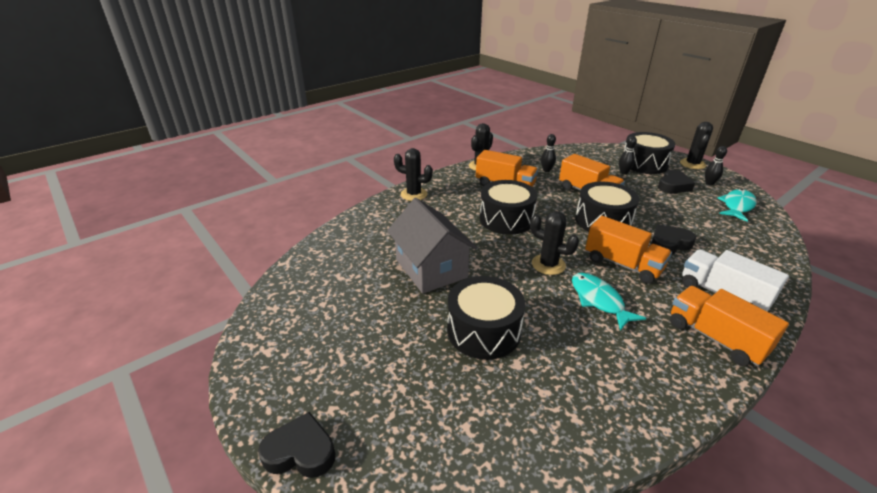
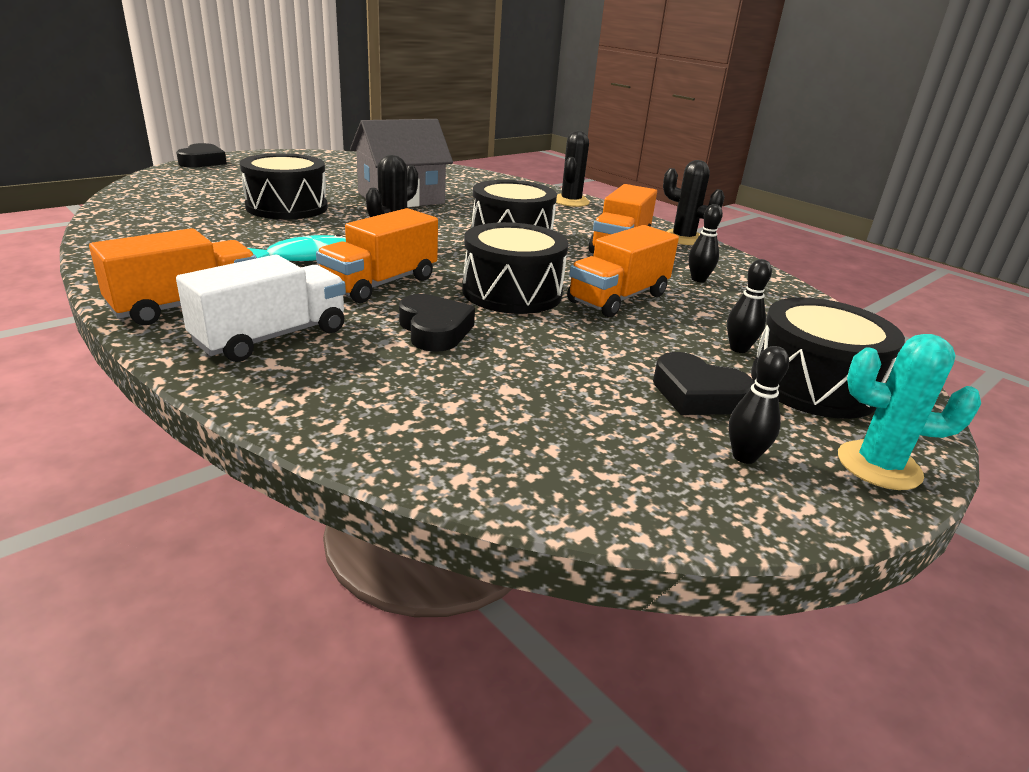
camera: 85 degrees right, 5 degrees down
black cactus [680,122,713,169] -> turquoise cactus [838,334,981,490]
turquoise fish [717,189,757,222] -> none

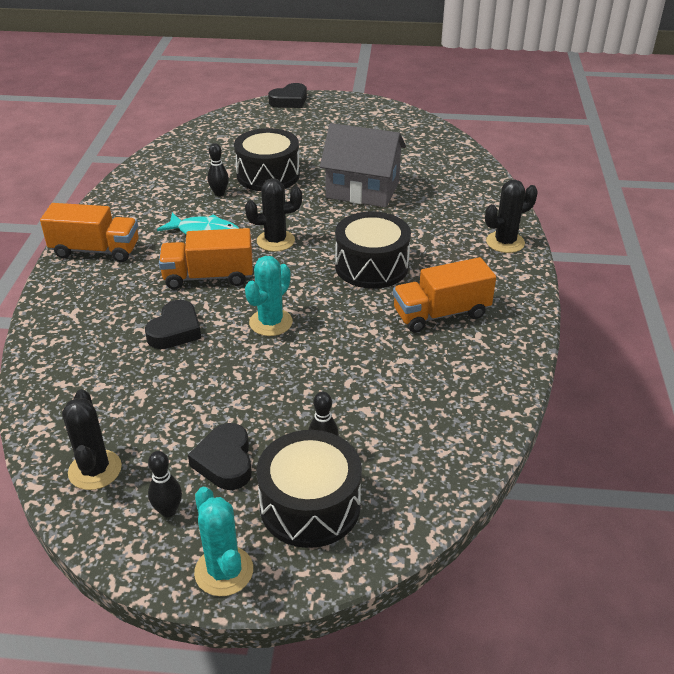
camera: 50 degrees right, 10 degrees up
white truck [176,255,346,362] -> none
black drum [462,222,568,314] -> turquoise cactus [245,256,293,336]
orange truck [567,225,679,317] -> none
black cactus [663,160,725,245] -> black cactus moved to [62,389,122,490]
black bowling pin [688,204,723,282] -> black bowling pin moved to [207,143,229,196]

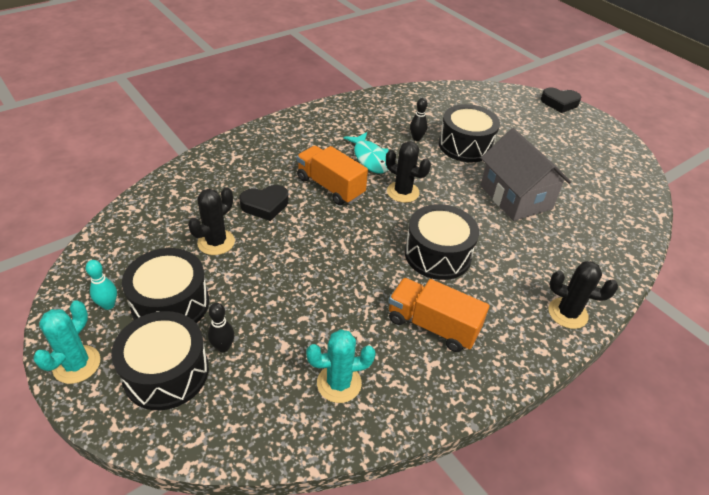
camera: 45 degrees right, 5 degrees up
orange truck [40,203,139,262] -> none
black cactus [62,389,122,490] -> black cactus moved to [188,187,235,255]
black bowling pin [148,451,182,517] -> turquoise bowling pin [86,260,117,310]
black heart [188,423,252,490] -> black drum [122,248,209,323]
turquoise cactus [245,256,293,336] -> turquoise cactus moved to [306,329,375,403]

